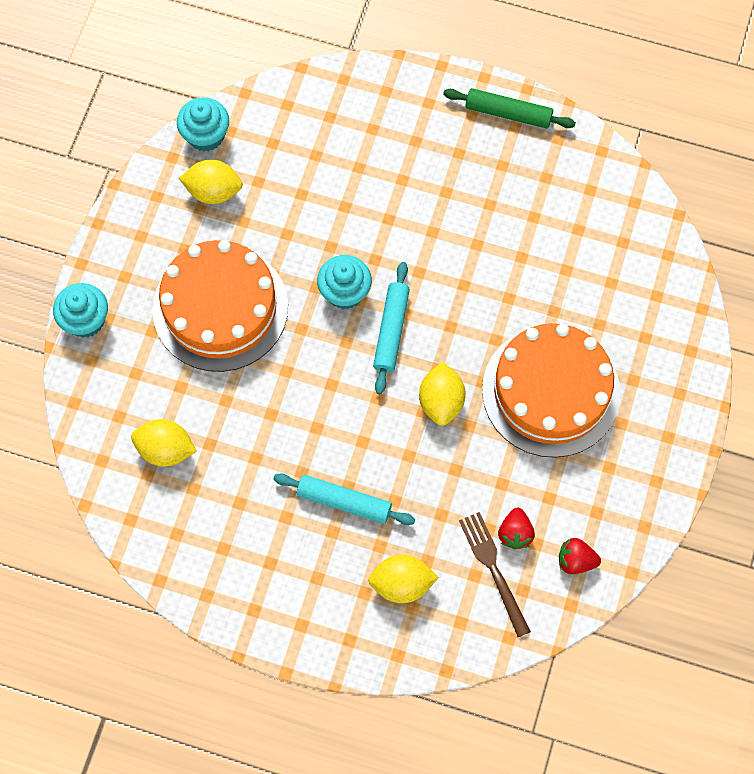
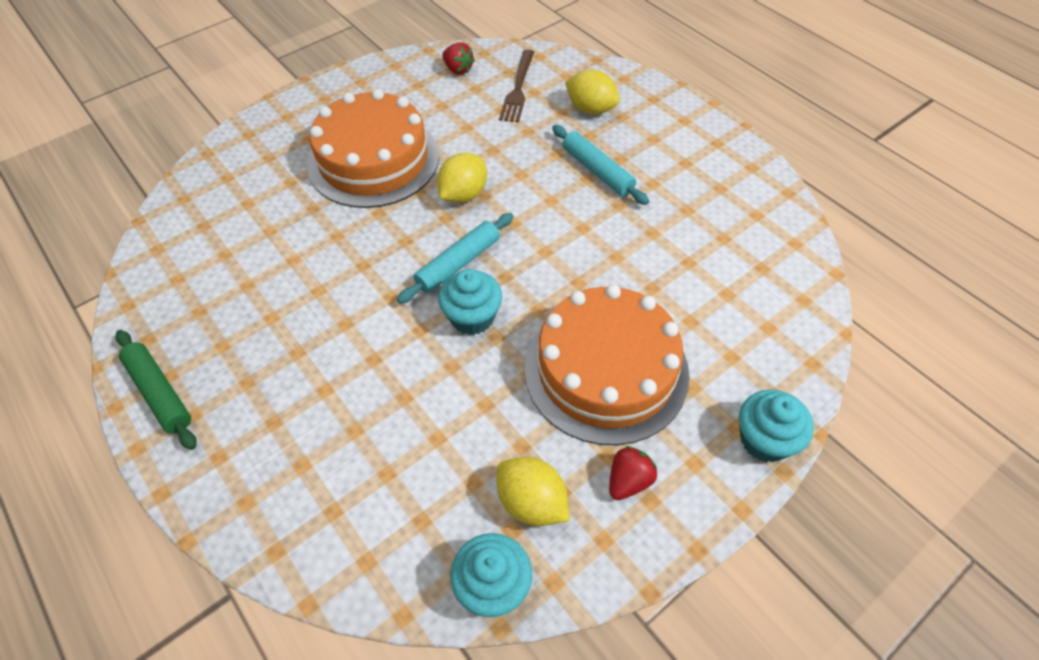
camera: 145 degrees left, 15 degrees down
yellow lemon [131,419,197,466] -> none
red strawberry [498,508,535,550] -> red strawberry moved to [609,446,657,500]

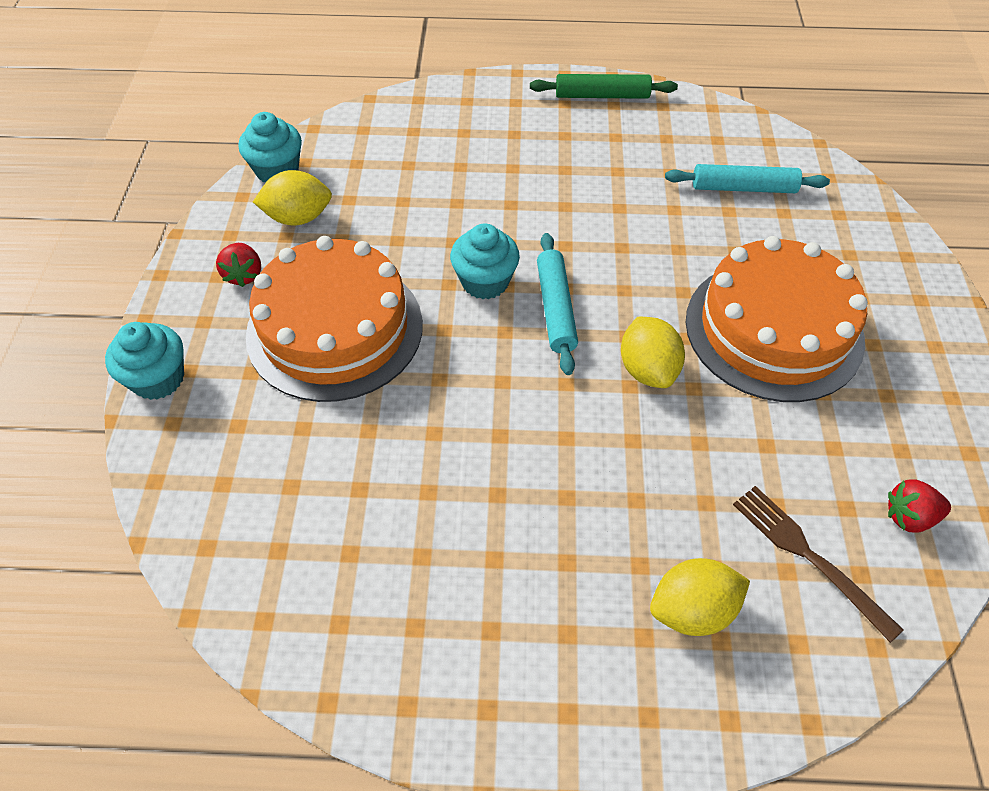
camera: 130 degrees right, 0 degrees up
turquoise rolling pin [552,125,649,205] -> turquoise rolling pin moved to [665,164,830,193]

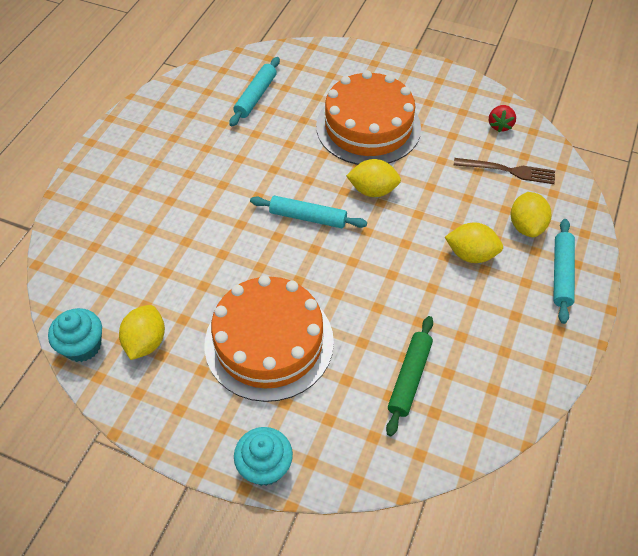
camera: 70 degrees left, 0 degrees up
red strawberry [216,243,261,287] -> none
turquoise cupcake [450,223,520,299] -> none
green rolling pin [530,74,678,99] -> green rolling pin moved to [386,316,433,436]
brown fork [733,486,904,643] -> brown fork turned 150 degrees counterclockwise [454,158,555,184]
none -> yellow lemon [445,223,503,263]
none -> turquoise rolling pin [553,219,575,324]

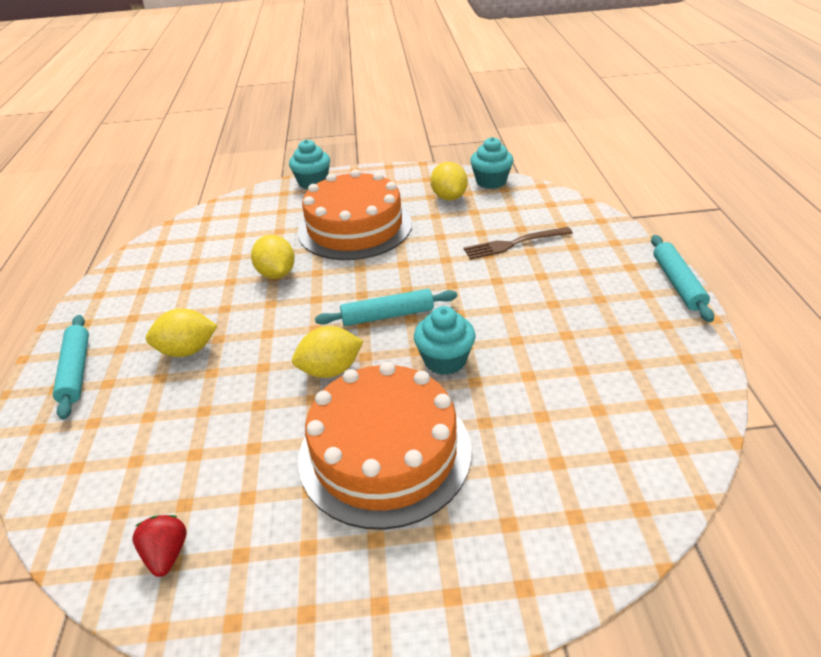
camera: 155 degrees right, 15 degrees down
turquoise rolling pin [229,57,280,126] -> turquoise rolling pin moved to [651,235,714,322]
green rolling pin [386,316,433,436] -> none
brown fork [454,158,555,184] -> brown fork moved to [464,227,573,259]
yellow lemon [511,192,551,237] -> yellow lemon moved to [251,235,295,279]
none -> turquoise cupcake [414,306,476,375]

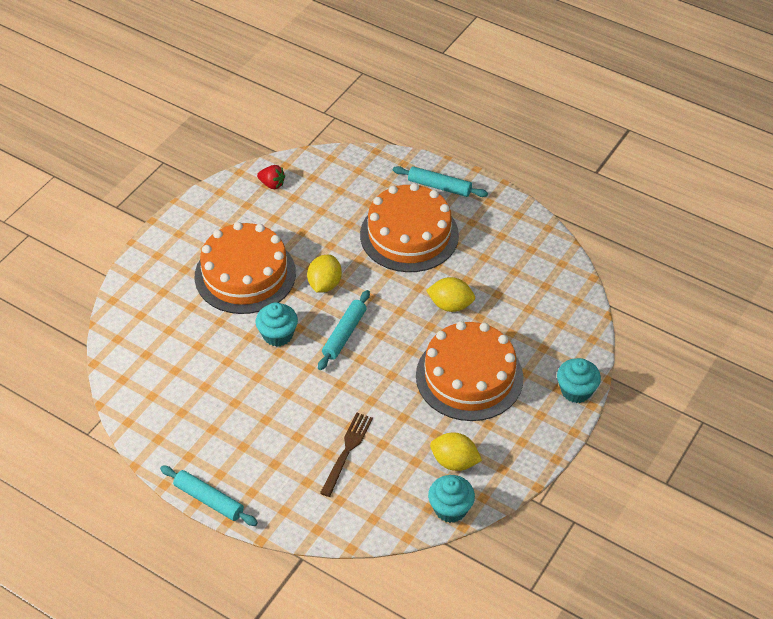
camera: 125 degrees right, 10 degrees up
yellow lemon [146,309,218,357] -> orange cake [360,183,459,272]

